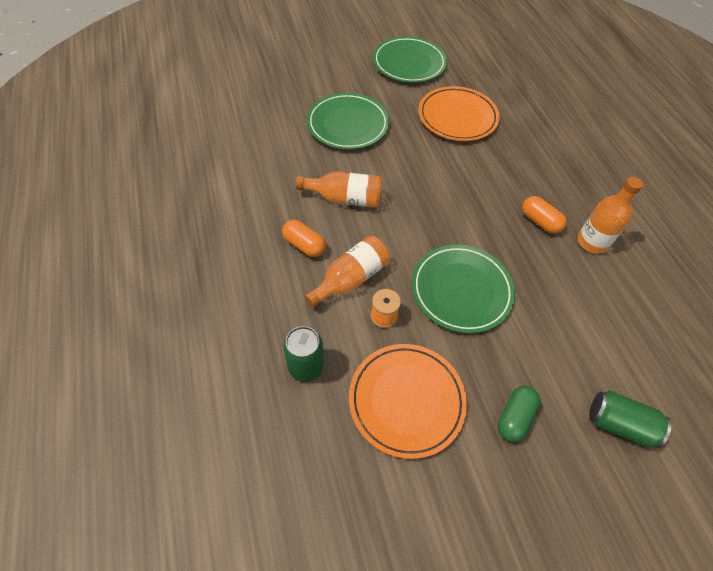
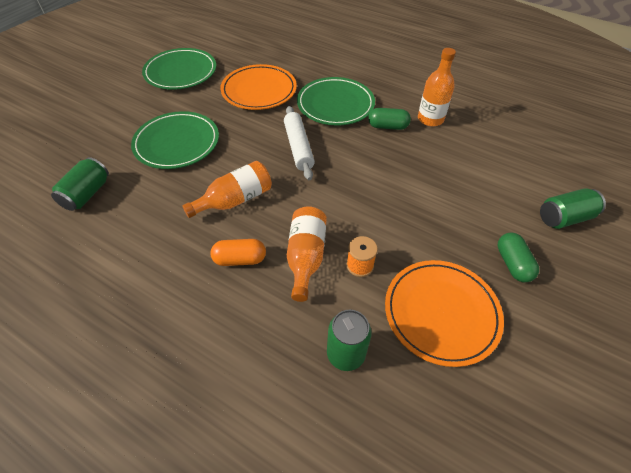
camera: 40 degrees left, 5 degrees down
green plate [412,245,515,333] -> green plate moved to [297,77,375,125]
orange capsule [522,196,567,234] -> green capsule [368,108,411,130]
none -> green can [51,157,109,211]
none -> white rolling pin [284,106,315,180]

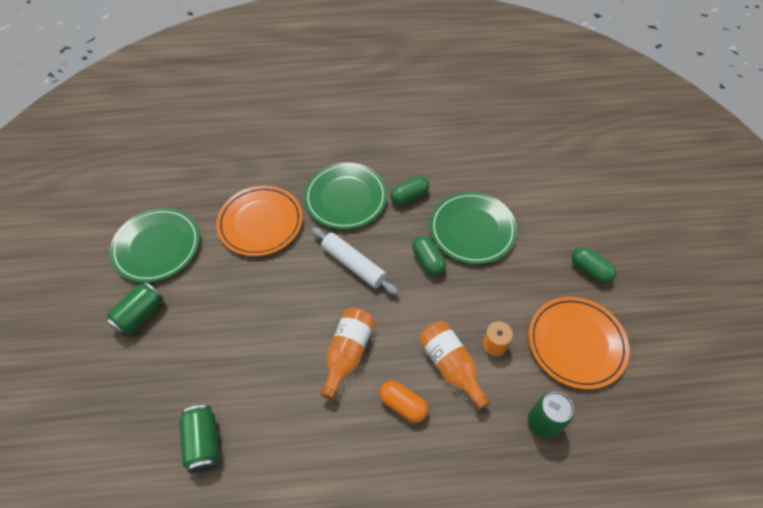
camera: 35 degrees left, 5 degrees up
green plate [131,111,219,169] -> green plate moved to [430,192,517,264]
orange capsule [210,239,266,266] -> orange capsule turned 75 degrees clockwise [379,381,428,423]
orange bottle [418,48,456,127] -> none
green can [540,188,606,229] -> green can moved to [105,282,164,336]
none -> green capsule [412,236,446,276]

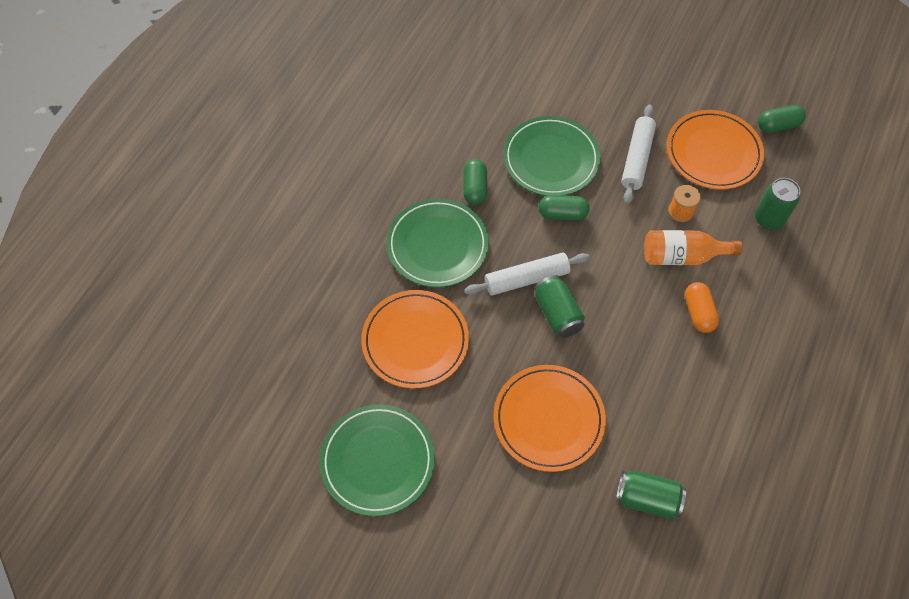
camera: 60 degrees left, 5 degrees up
green can [105,282,164,336] -> green can moved to [534,275,585,338]
orange bottle [320,308,375,400] -> none
orange capsule [379,381,428,423] -> orange capsule turned 75 degrees counterclockwise [685,282,719,333]
green capsule [572,247,617,283] -> green capsule moved to [758,105,806,133]
none -> orange plate [493,365,606,472]
none -> white rolling pin [621,104,656,204]

